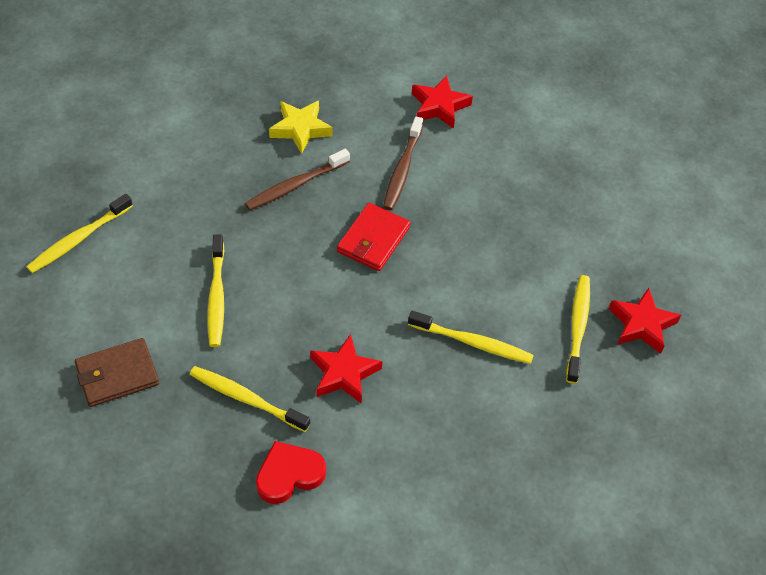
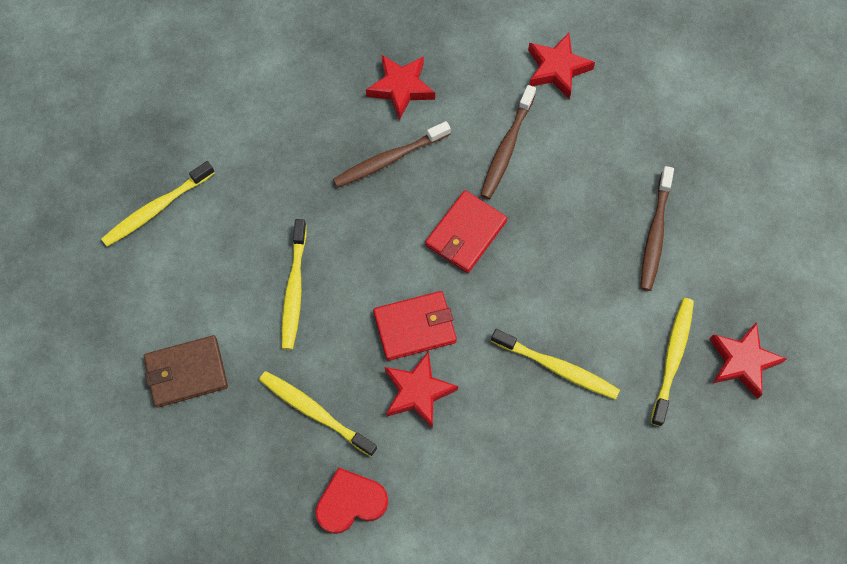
camera: 10 degrees right, 15 degrees up
yellow star [269,101,333,154] -> red star [366,55,435,120]
none -> red wallet [373,291,457,361]
none -> brown toothbrush [640,166,674,291]

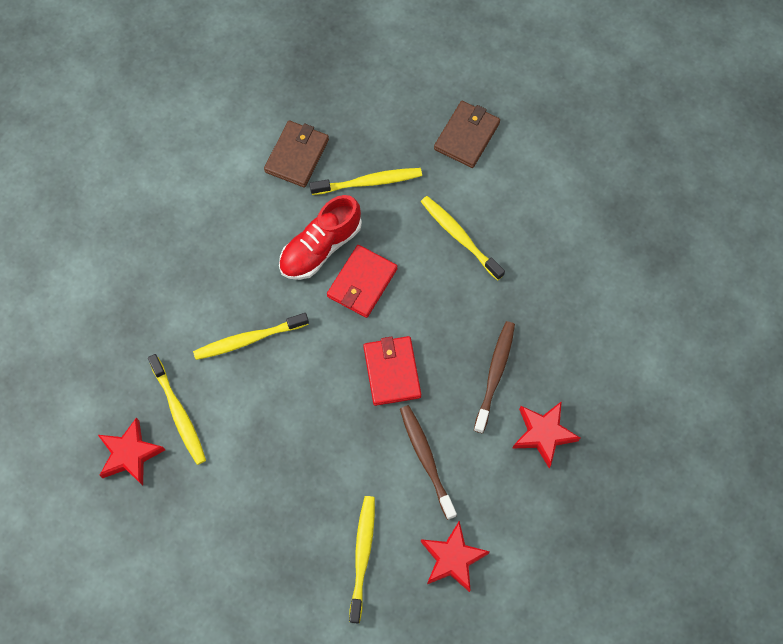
camera: 135 degrees right, 0 degrees up
yellow toothbrush [101,161,214,246] -> yellow toothbrush moved to [349,496,375,624]
red heart [315,467,388,534] -> brown wallet [264,121,329,188]
red star [385,351,458,428] -> red shoe [279,195,362,280]
brown toothbrush [640,166,674,291] -> none

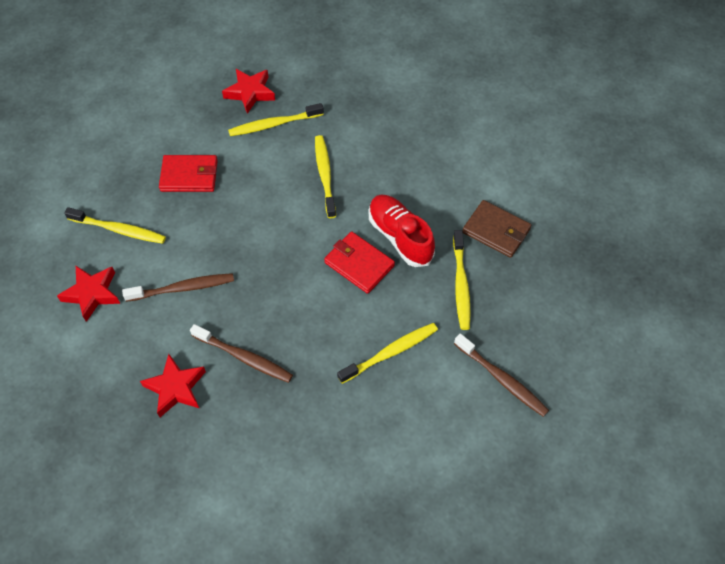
camera: 100 degrees right, 10 degrees down
red wallet [363,336,421,406] -> red wallet moved to [159,155,218,192]
brown wallet [434,101,500,168] -> brown toothbrush [454,334,549,417]

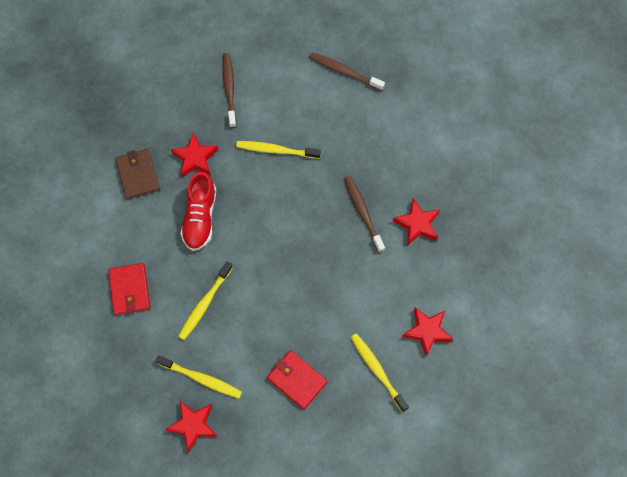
camera: 140 degrees left, 10 degrees up
brown toothbrush [122,273,234,302] -> brown toothbrush moved to [309,52,385,91]
red wallet [324,232,395,294] -> red wallet moved to [108,263,150,315]
yellow toothbrush [453,230,471,330] -> red star [171,133,218,177]

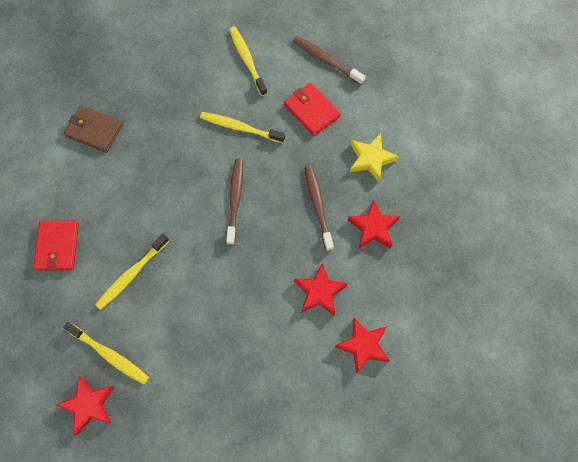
camera: 10 degrees right, 0 degrees up
brown wallet [115,149,160,200] -> brown wallet turned 60 degrees counterclockwise [64,105,123,153]
red star [171,133,218,177] -> red star moved to [294,263,348,316]
red shoe [181,172,216,251] -> none
brown toothbrush [222,53,237,128] -> brown toothbrush moved to [226,159,243,245]
red wallet [267,350,327,410] -> red wallet moved to [284,83,340,136]
yellow toothbrush [350,333,409,412] -> yellow toothbrush moved to [229,26,268,96]
none -> yellow star [350,133,399,182]

